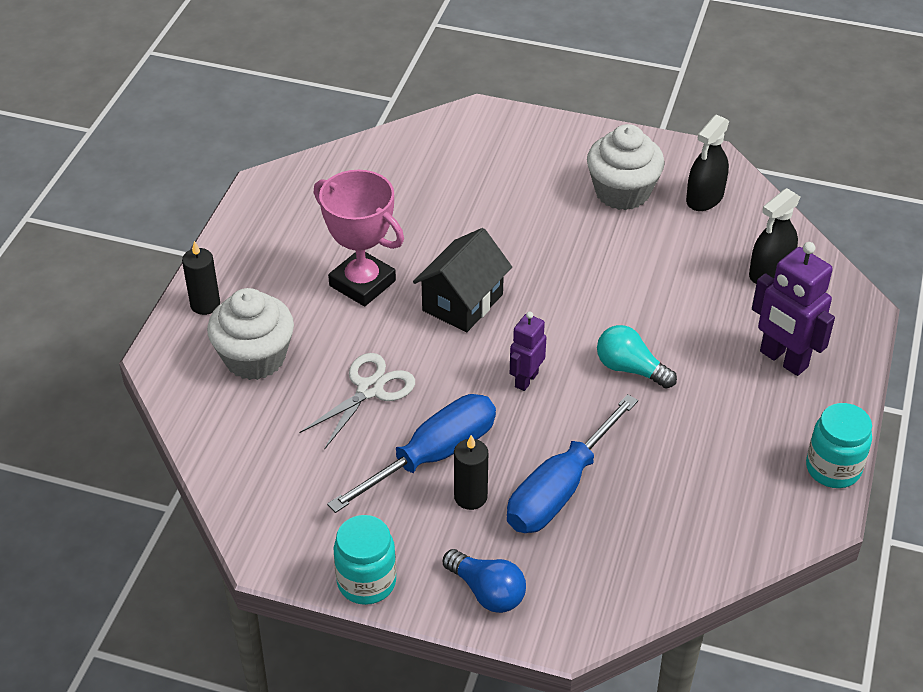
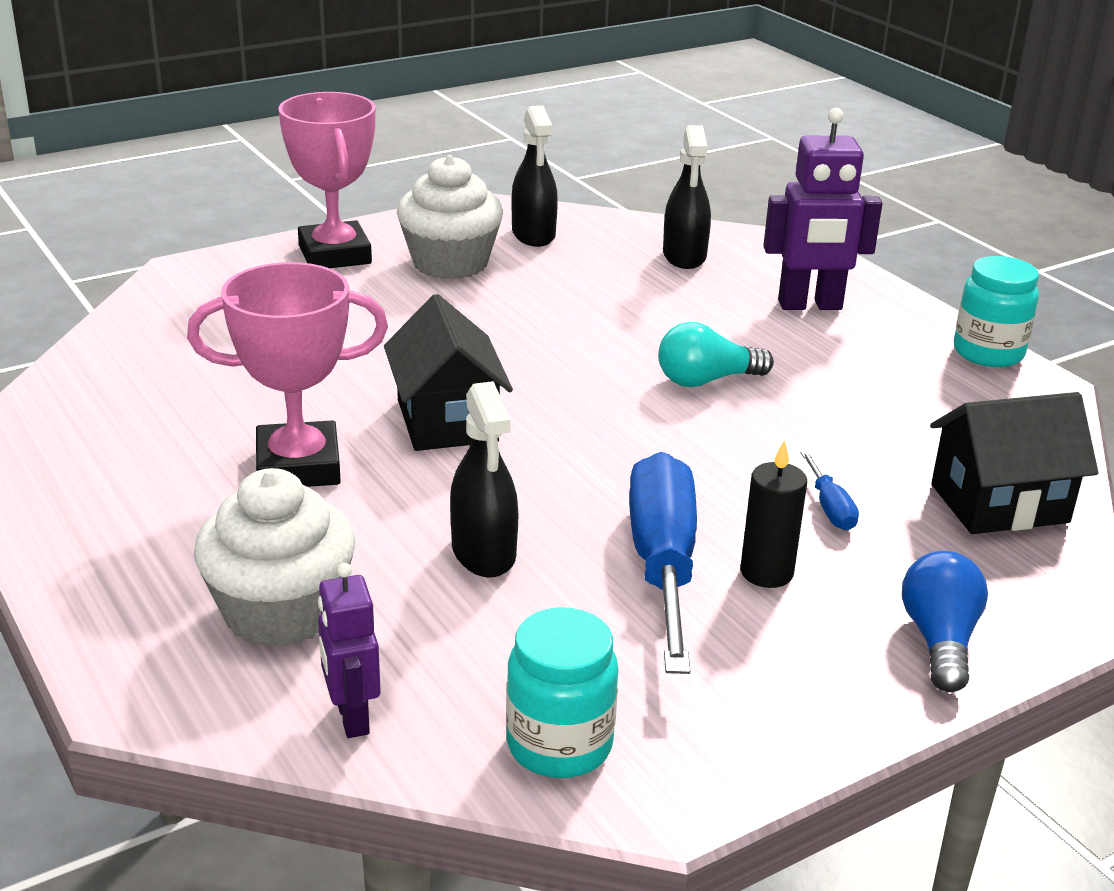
camera: 50 degrees left, 15 degrees down
black candle [182,241,220,315] -> none
white scissors [300,353,415,450] -> black spray bottle [450,381,519,578]
turquoise jar [334,515,396,605] -> turquoise jar moved to [506,607,618,778]
blue light bulb [443,549,526,613] -> blue light bulb turned 75 degrees counterclockwise [902,551,988,692]
blue screwdriver [507,394,638,533] -> blue screwdriver [800,451,859,530], size x0.43
purple robot [510,311,546,391] -> purple robot moved to [318,563,381,738]
none -> pink trophy [278,92,376,268]
none -> black house [930,392,1098,534]

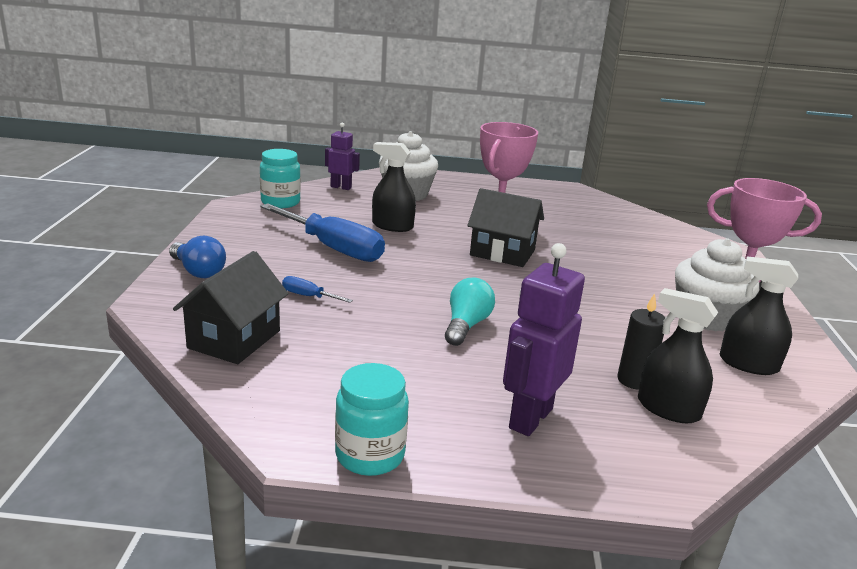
camera: 125 degrees right, 5 degrees down
black candle [740,440,807,588] -> black candle moved to [617,293,665,390]

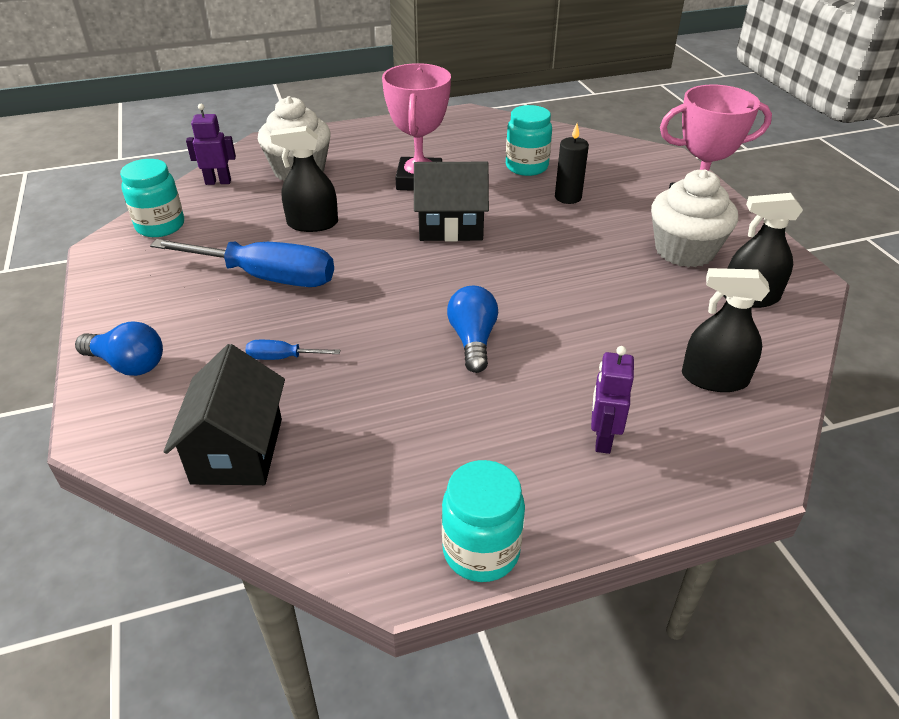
camera: 20 degrees left, 15 degrees up
turquoise light bulb [445,278,495,346] -> blue light bulb [447,286,498,373]
purple robot [503,243,585,436] -> purple robot [591,346,634,454], size x0.60
black candle [617,293,665,390] -> black candle moved to [555,124,589,204]
none -> turquoise jar [506,105,552,176]

